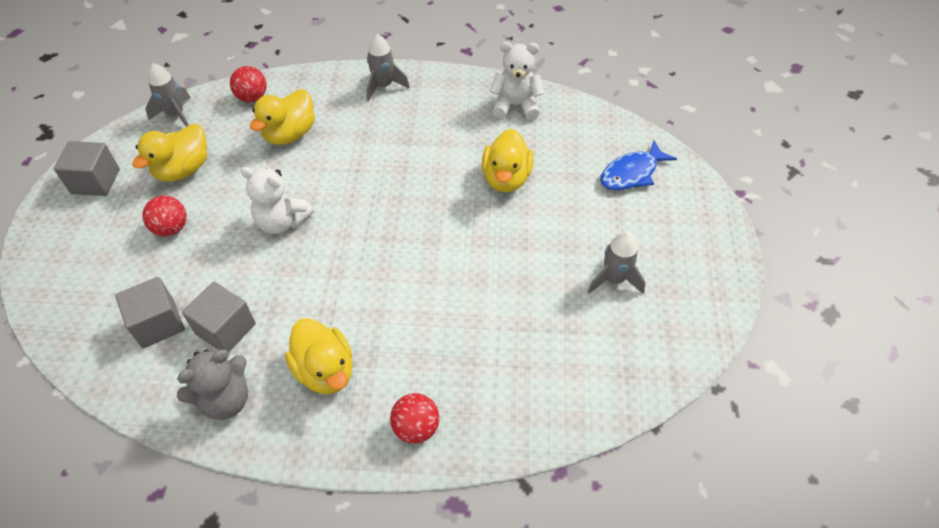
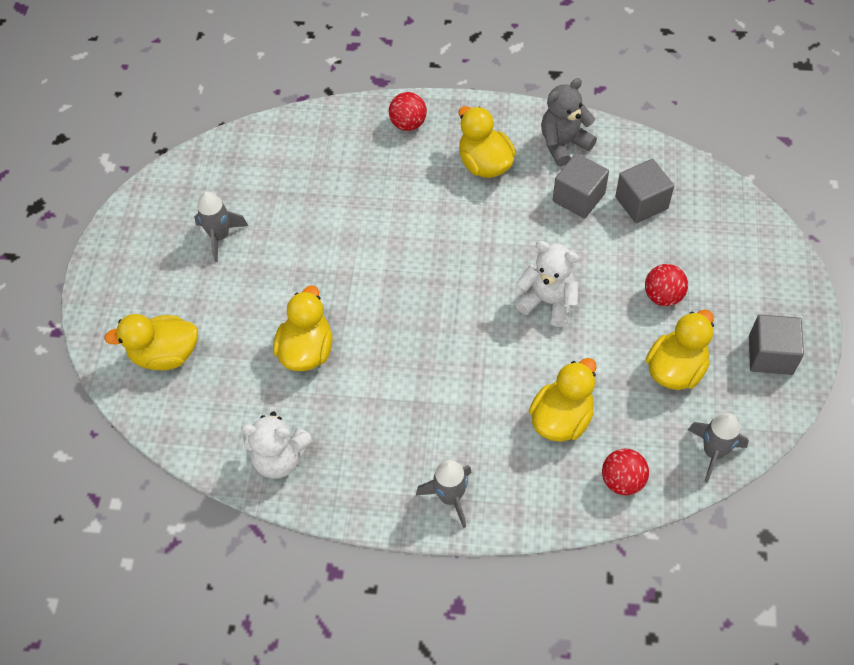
camera: 175 degrees left, 5 degrees up
blue fish [601,140,677,190] -> yellow duck [104,314,198,370]

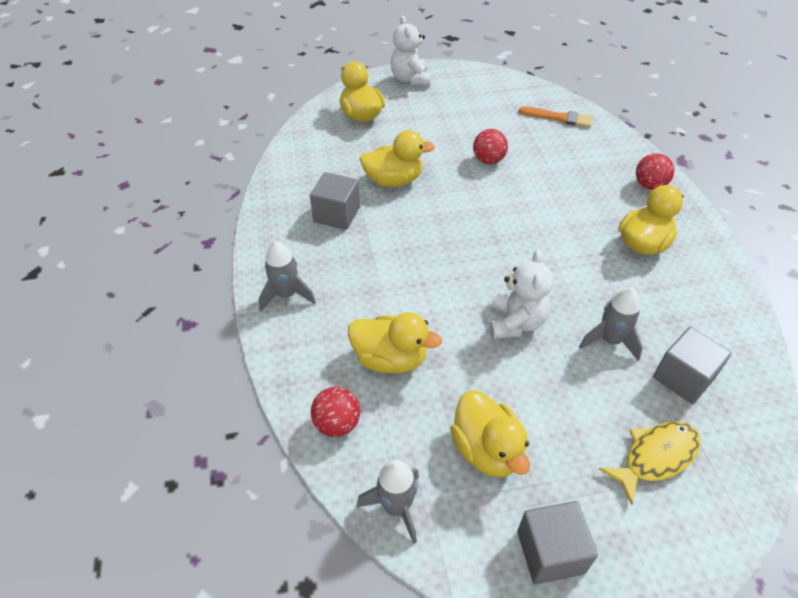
camera: 70 degrees right, 10 degrees down
grey rocket [194,192,248,262] -> grey rocket moved to [579,288,643,361]
white teddy bear [241,412,311,479] -> white teddy bear moved to [391,16,431,86]
grey teddy bear [541,78,597,166] -> none
grey cube [553,153,609,219] -> grey cube moved to [310,172,360,230]
red ball [645,264,688,306] -> red ball moved to [473,129,508,164]
yellow duck [645,310,714,390] -> yellow duck turned 45 degrees clockwise [450,390,530,478]
none -> orange brush [519,106,593,128]
none -> yellow fish [599,421,701,505]

